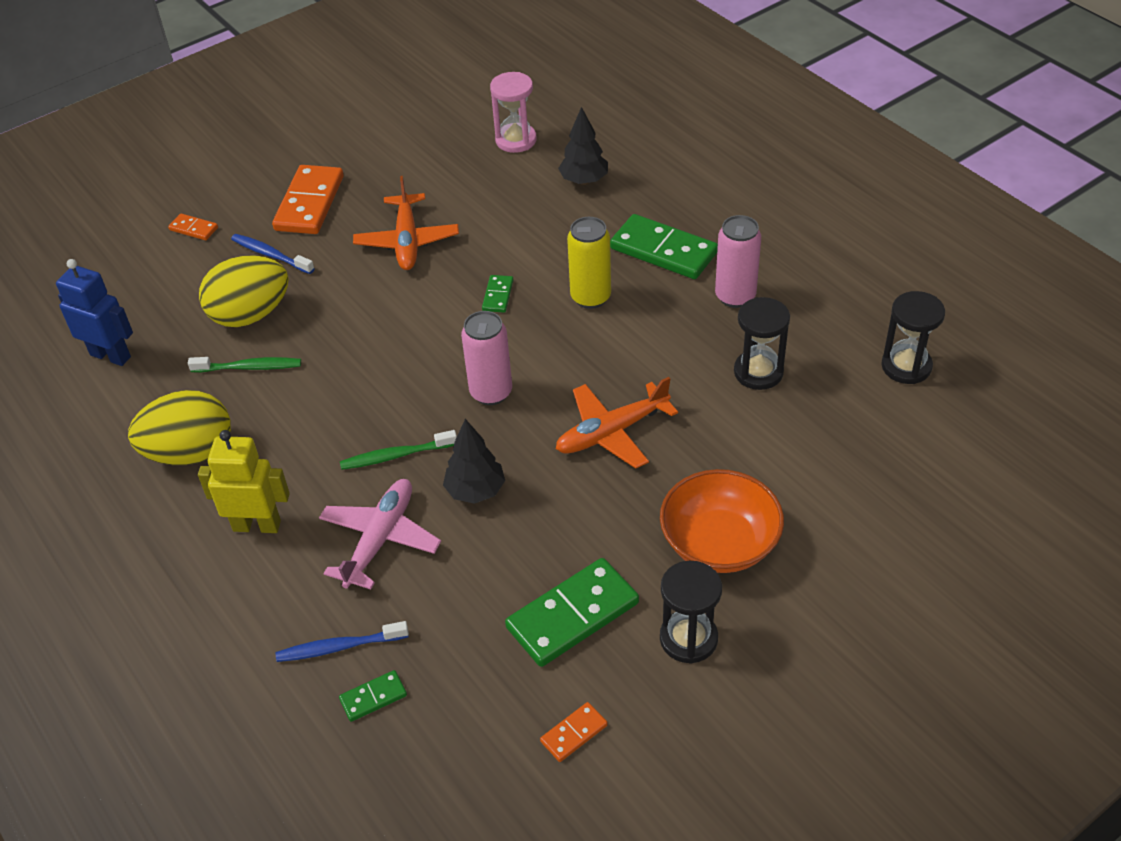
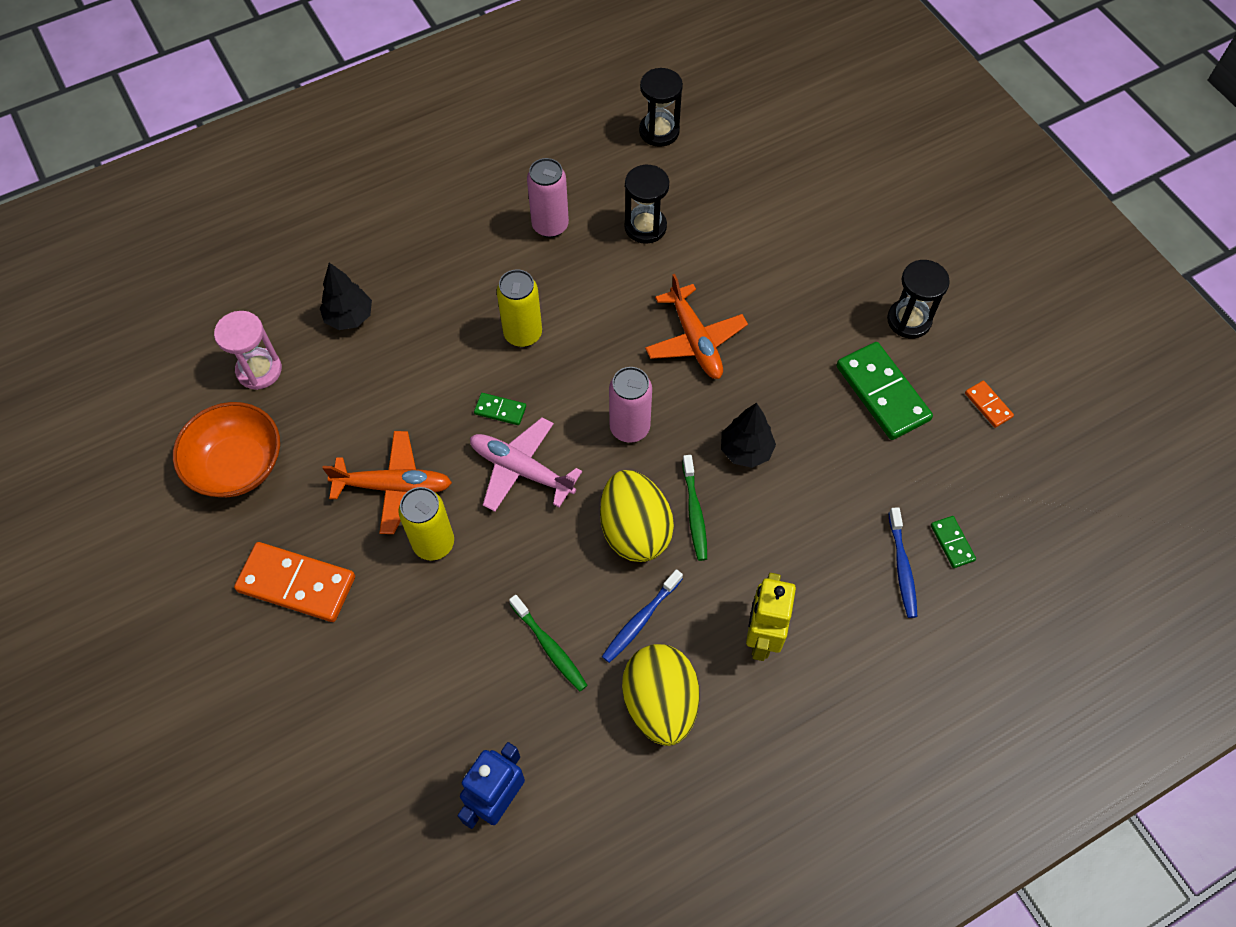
camera: 85 degrees left, 15 degrees up
orange domino [168,214,218,240] -> none
green toothbrush [188,357,301,373] -> green toothbrush turned 135 degrees clockwise [509,595,588,692]
yellow egg [199,255,289,327] -> yellow egg moved to [600,470,674,562]
blue toothbrush [231,234,315,274] -> blue toothbrush moved to [602,569,683,663]
pink plane [319,479,441,589] -> pink plane moved to [470,418,582,512]
green domino [610,214,718,279] -> none
orange bowl [660,469,784,573] -> orange bowl moved to [173,402,280,497]
none -> yellow can [398,487,454,561]

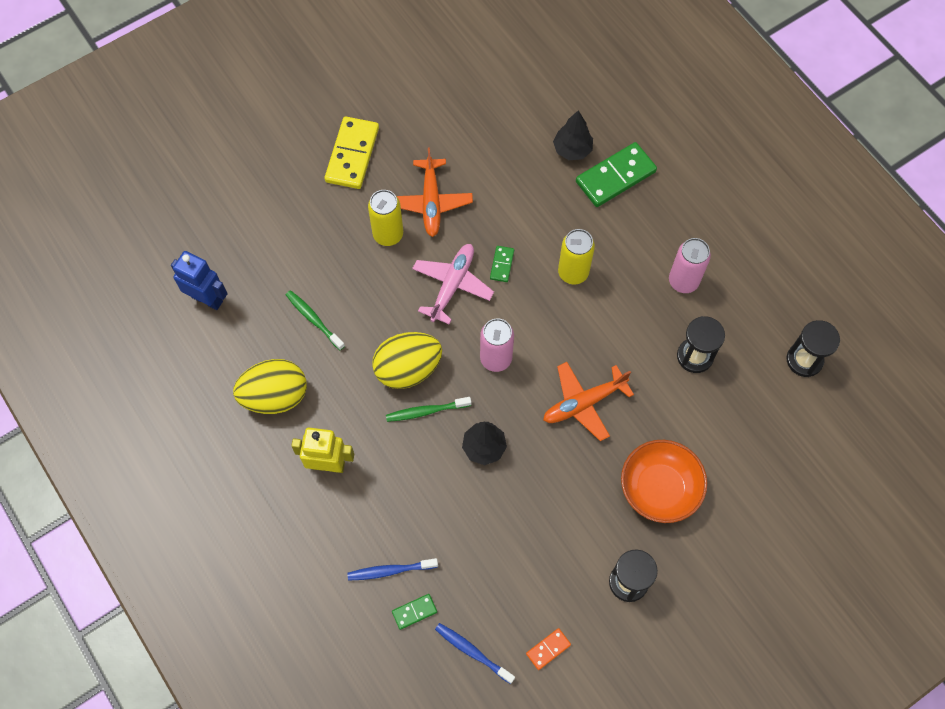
camera: 85 degrees right, 5 degrees up
orange bowl [173,402,280,497] -> orange bowl moved to [621,440,707,523]
pink hourglass [214,311,282,390] -> none
orange domino [234,542,355,622] -> yellow domino [325,116,379,189]
green toothbrush [509,595,588,692] -> green toothbrush turned 90 degrees clockwise [286,290,345,350]
blue toothbrush [602,569,683,663] -> blue toothbrush moved to [435,623,515,684]
green domino [837,342,933,440] -> green domino moved to [576,142,657,207]

